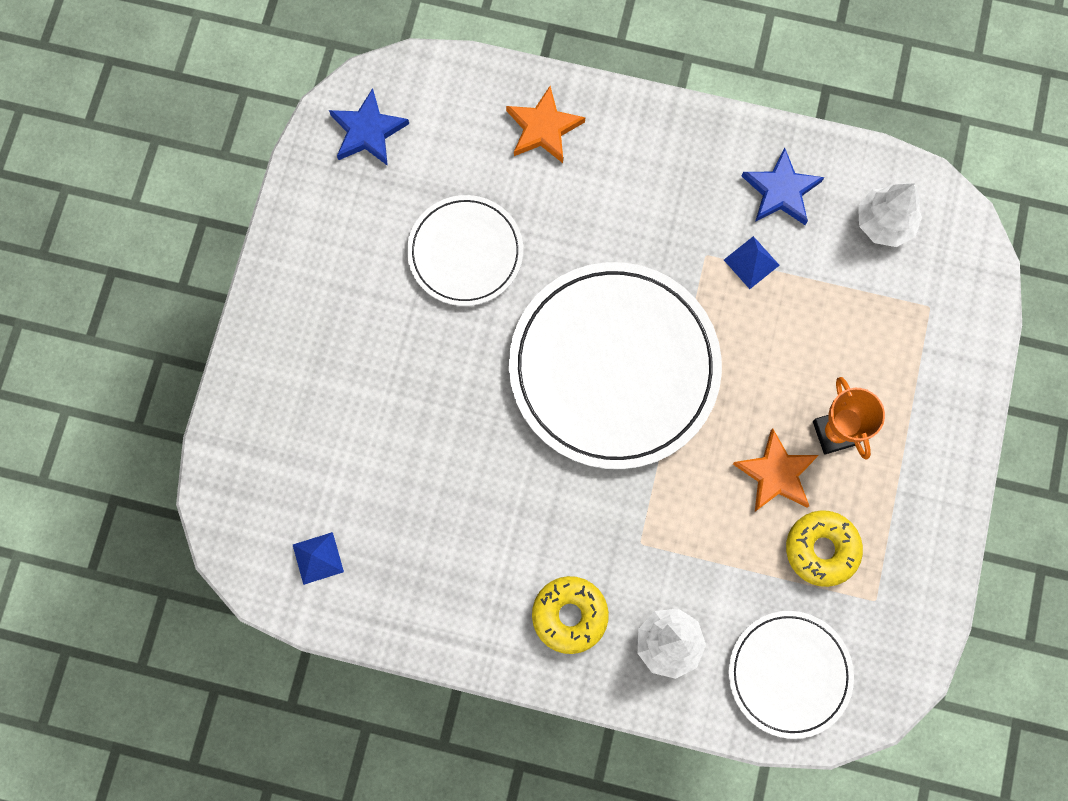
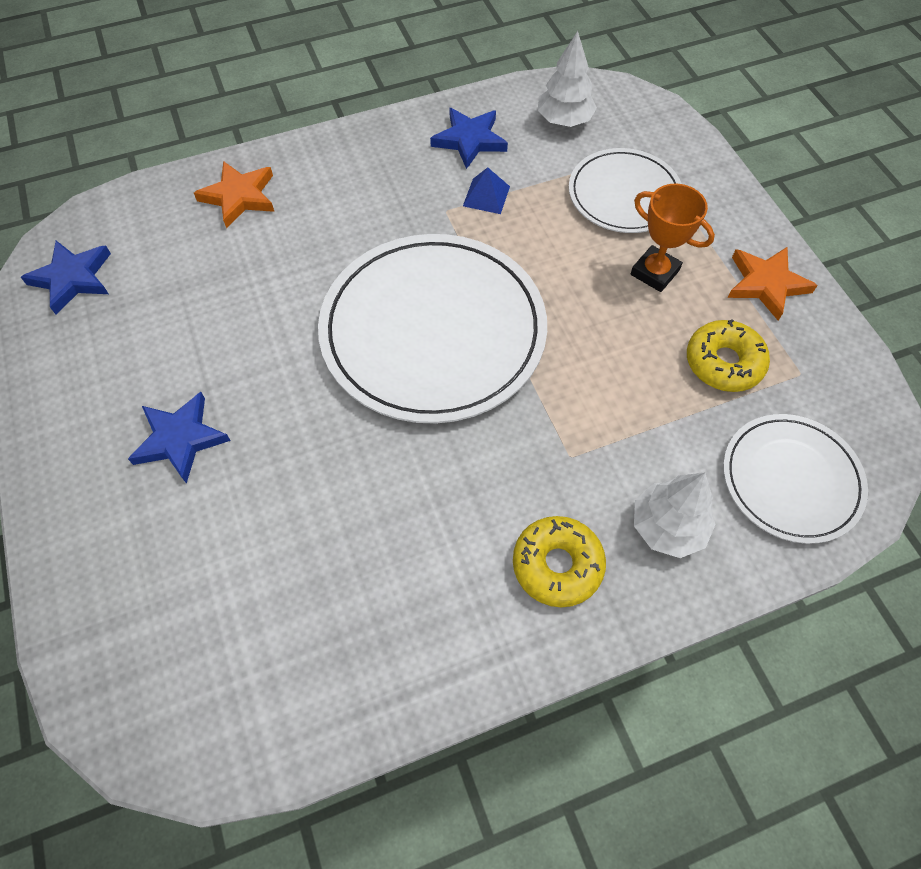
camera: 35 degrees left, 15 degrees down
blue pyramid [293,532,344,585] -> none
white plate [407,195,523,306] -> white plate moved to [569,148,682,233]
orange star [733,429,819,511] -> orange star moved to [728,247,818,321]
none -> blue star [128,392,231,484]

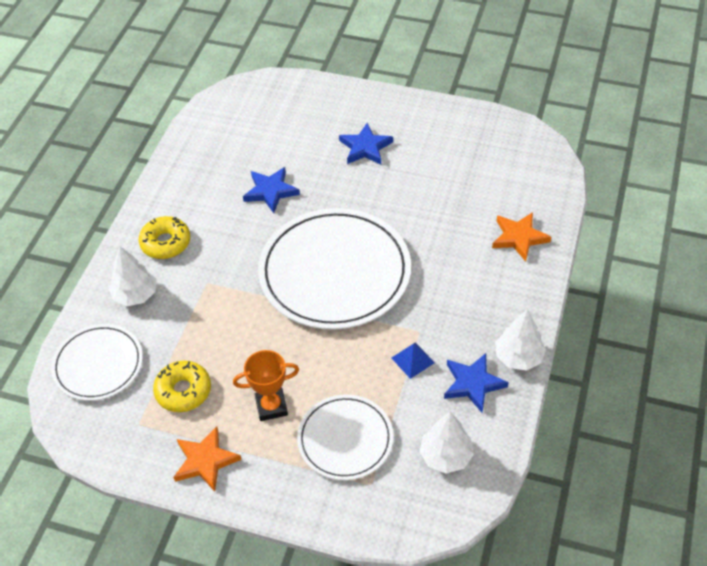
camera: 130 degrees right, 10 degrees down
blue star [21,241,111,314] -> blue star moved to [243,167,300,213]
none -> white tree [495,309,546,371]

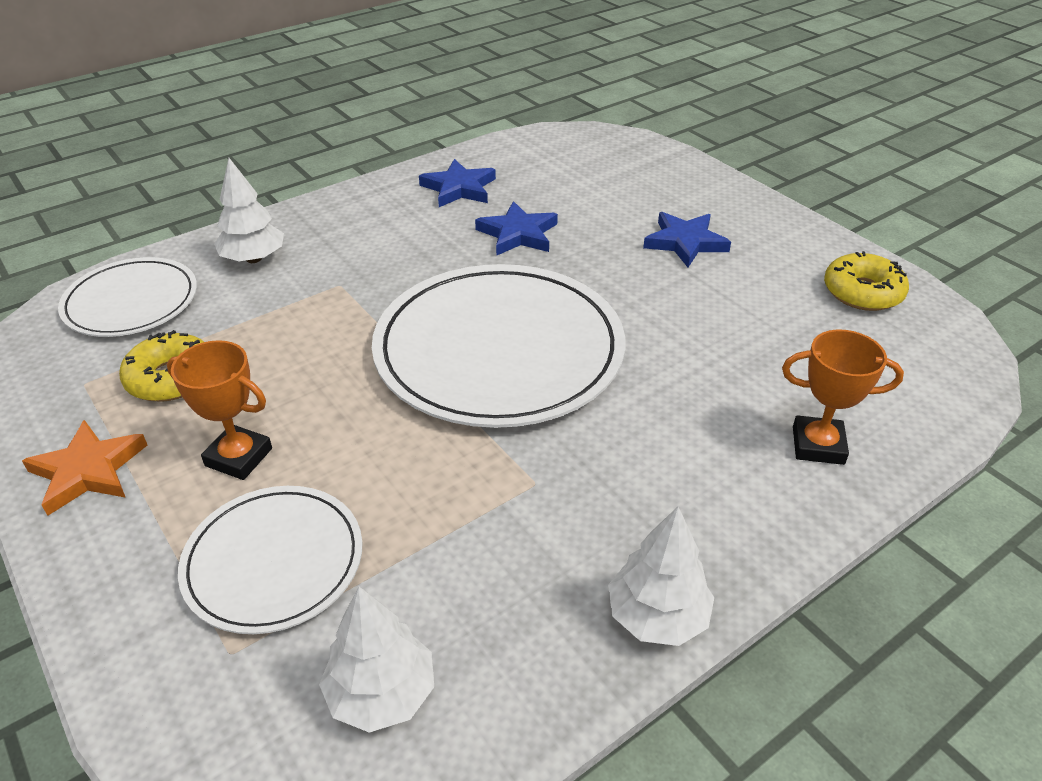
camera: 35 degrees right, 10 degrees down
yellow donut [139,216,190,259] -> yellow donut moved to [824,251,909,311]
blue pyramid [392,342,435,379] -> none
blue star [444,353,509,412] -> blue star moved to [419,159,496,207]
orange star [492,212,551,262] -> orange trophy [782,329,904,465]

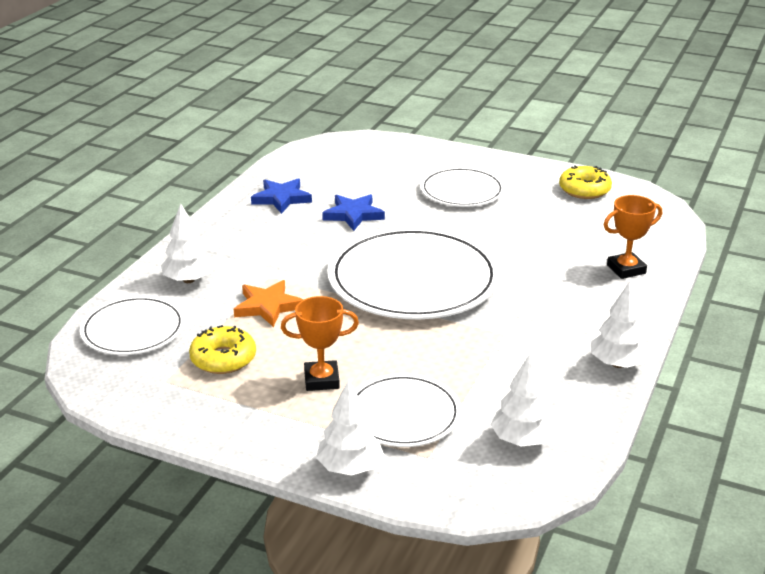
camera: 30 degrees left, 10 degrees down
orange star [22,420,147,516] -> orange star moved to [234,280,303,327]
blue star [643,212,731,267] -> white plate [420,167,505,207]
none -> white tree [316,380,384,476]

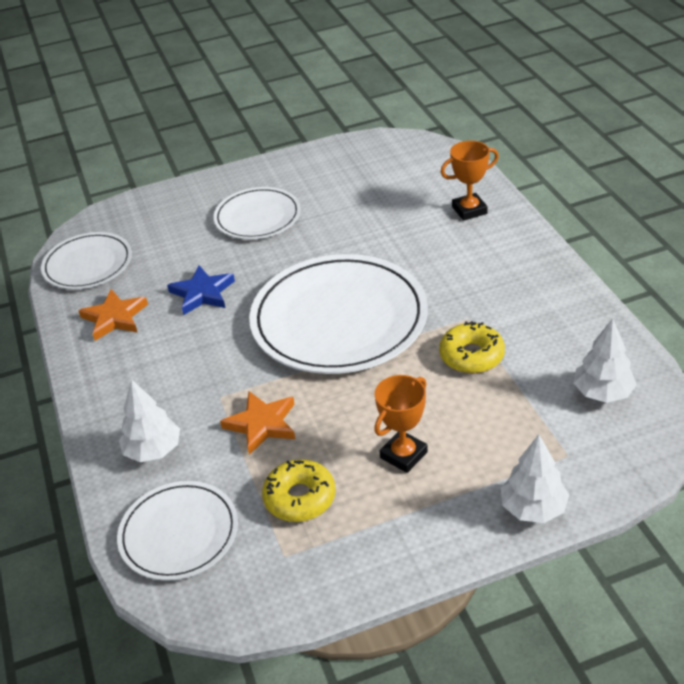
camera: 40 degrees left, 10 degrees up
blue star [251,179,312,214] -> orange star [78,289,148,341]
white plate [355,374,461,447] -> white plate moved to [41,232,132,289]
yellow donut [559,165,612,199] -> yellow donut moved to [439,321,505,373]
white tree [591,282,651,368] -> none
orange trophy [604,195,662,279] -> orange trophy turned 45 degrees clockwise [440,141,499,221]

